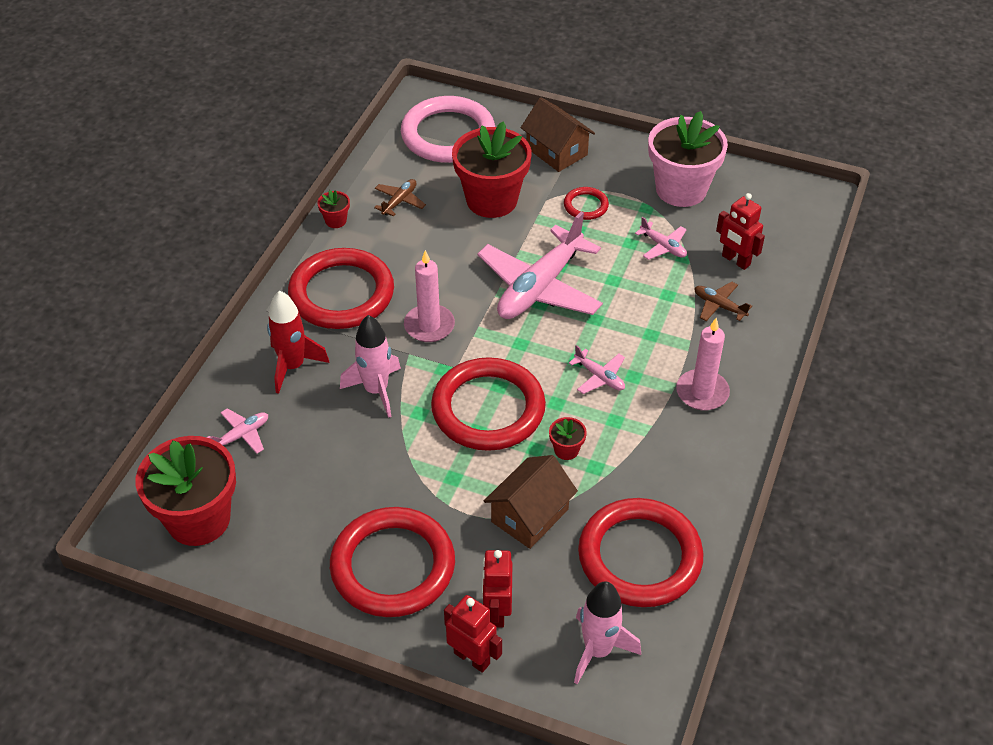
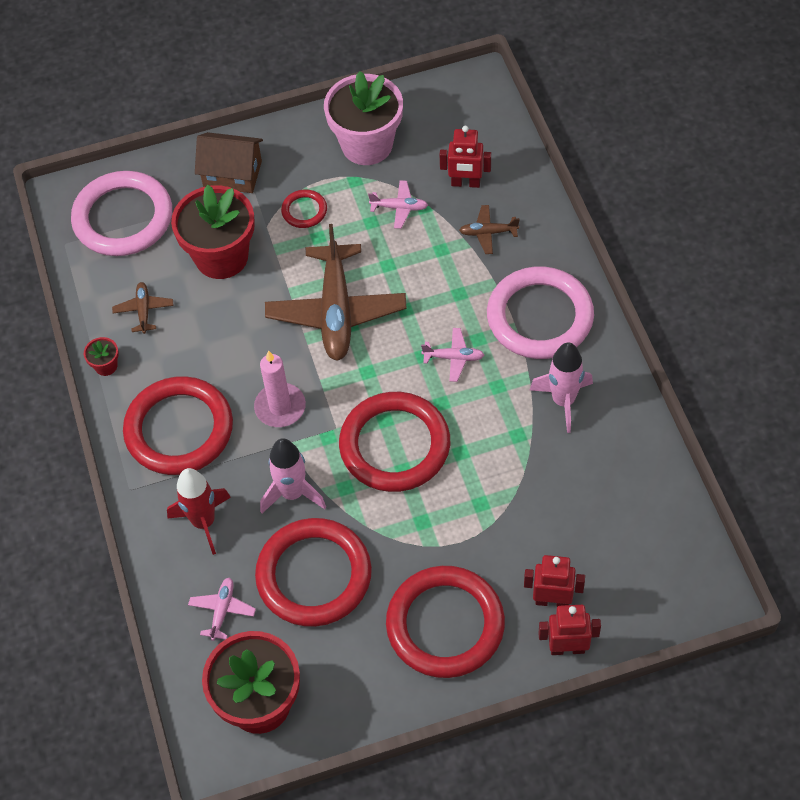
camera: 35 degrees left, 10 degrees up
pink plane [477,211,603,319] -> brown plane [265,224,407,361]
red robot [482,550,513,627] -> red robot turned 135 degrees clockwise [524,555,585,607]
brown house [484,455,578,549] -> none
red flower pot [549,417,587,460] -> none
pink rocket [574,581,641,684] -> pink rocket moved to [530,342,593,433]
red ring [578,498,703,607] -> red ring moved to [255,518,372,627]
pink candle [676,318,730,410] -> pink ring [487,266,594,359]

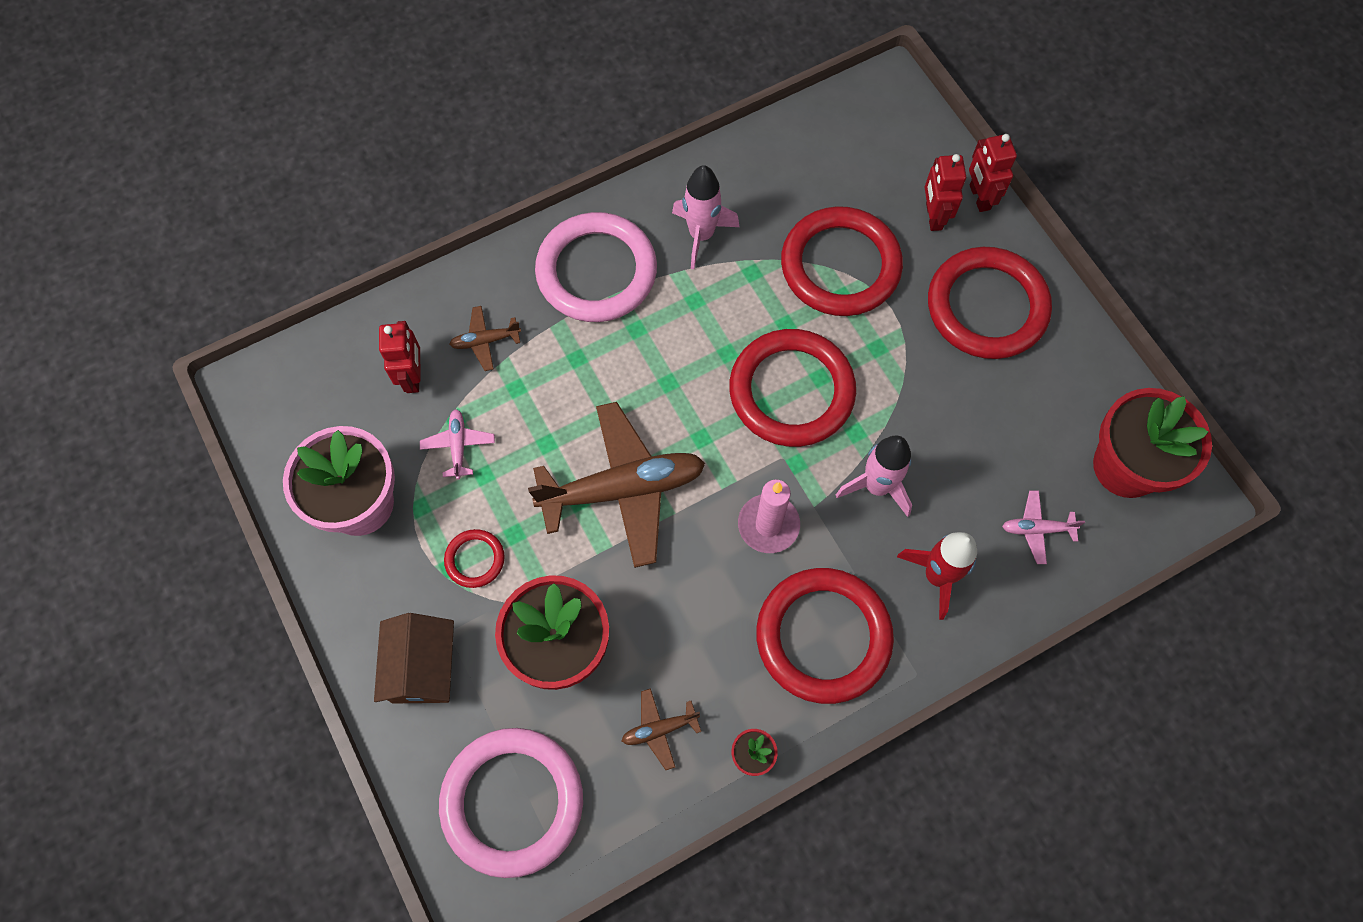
camera: 105 degrees left, 10 degrees up
red ring [255,518,372,627] -> red ring moved to [781,206,903,316]
pink plane [421,328,484,382] -> none
brown plane [459,205,520,254] -> brown plane turned 90 degrees clockwise [449,306,521,371]

